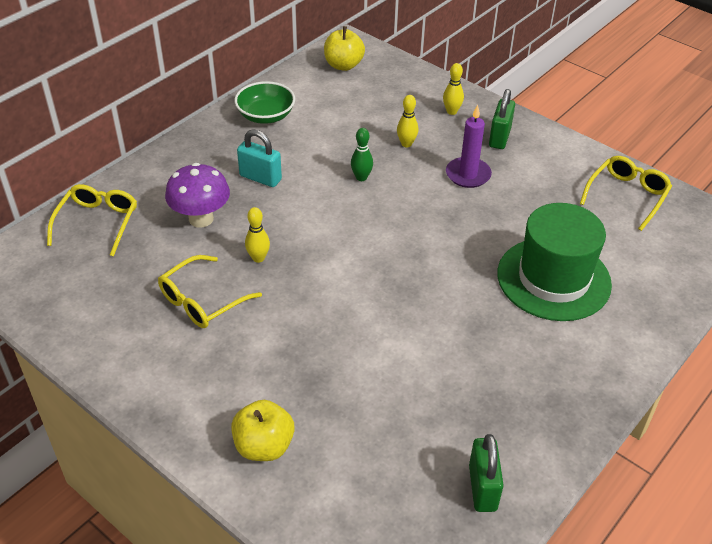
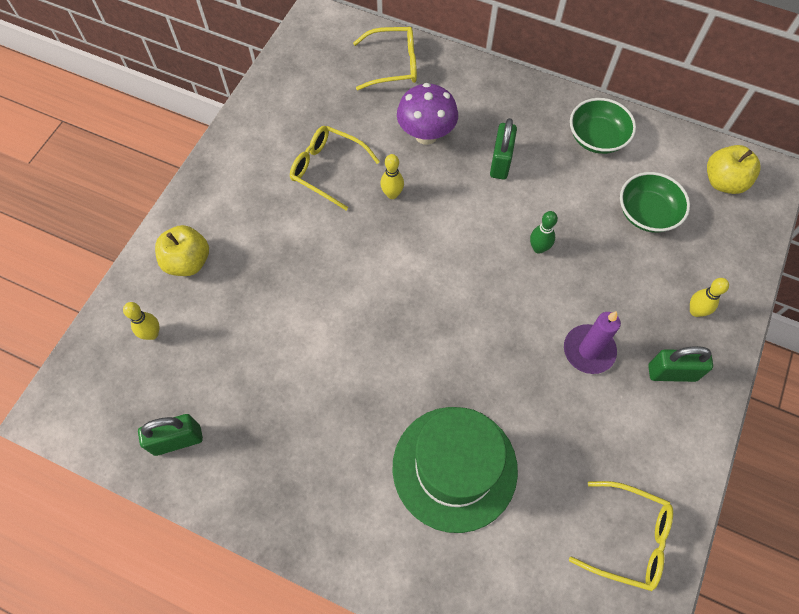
camera: 75 degrees right, 20 degrees up
turquoise padlock [237,129,282,187] -> green padlock [490,118,517,180]
yellow bowling pin [397,95,418,147] -> yellow bowling pin moved to [123,302,160,340]
none -> green bowl [620,172,690,233]

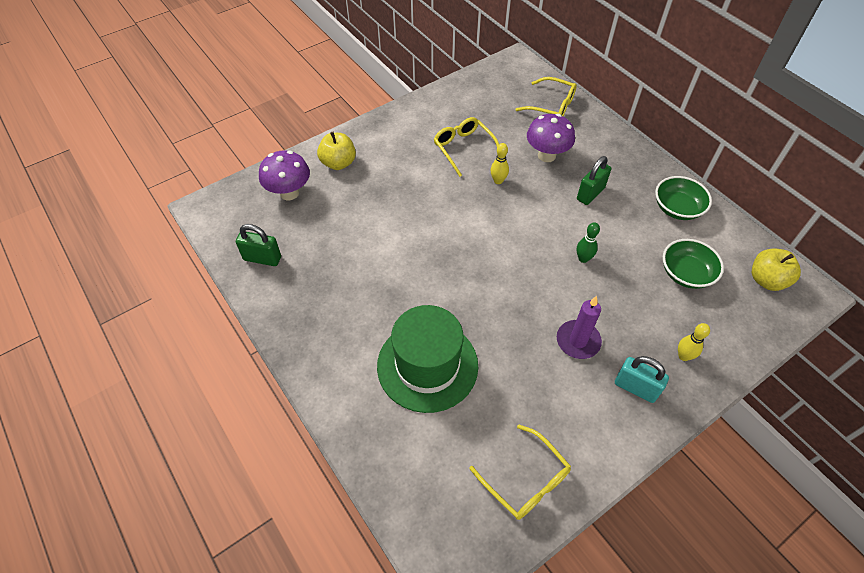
camera: 30 degrees right, 10 degrees down
yellow bowling pin [123,302,160,340] -> purple mushroom [259,150,310,200]
green padlock [648,346,713,382] -> turquoise padlock [615,356,669,403]

